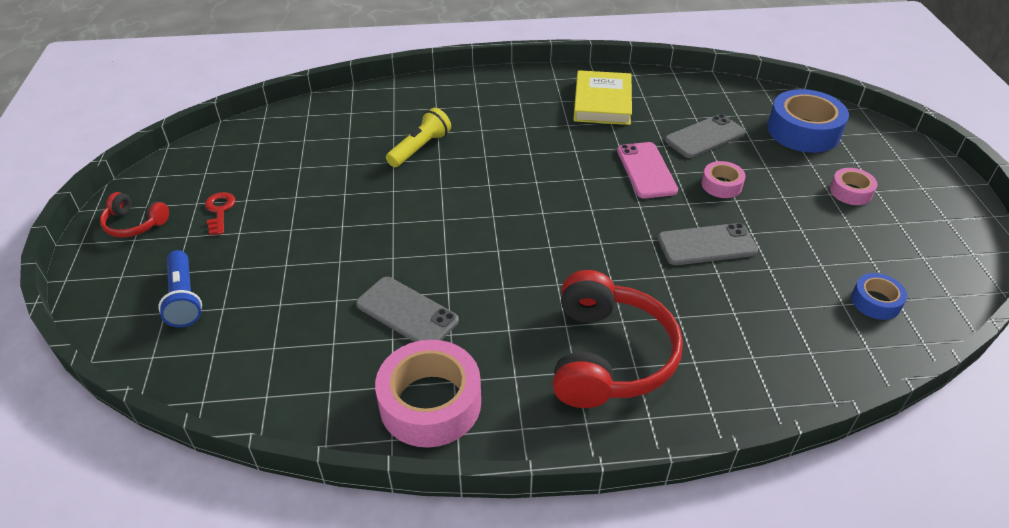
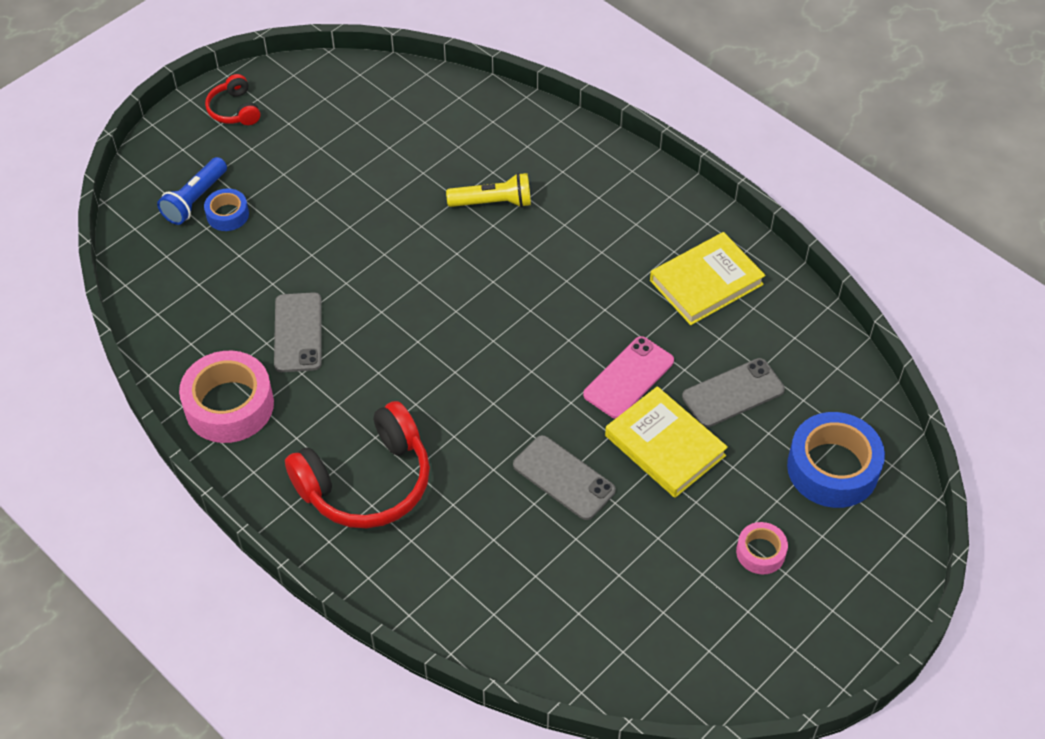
camera: 50 degrees right, 10 degrees up
red key [205,192,235,235] -> none
grey phone [665,114,746,158] -> grey phone turned 45 degrees counterclockwise [682,358,785,428]
pink tape [702,161,746,198] -> yellow book [605,386,728,498]
blue tape [851,273,907,320] -> blue tape moved to [204,189,249,231]

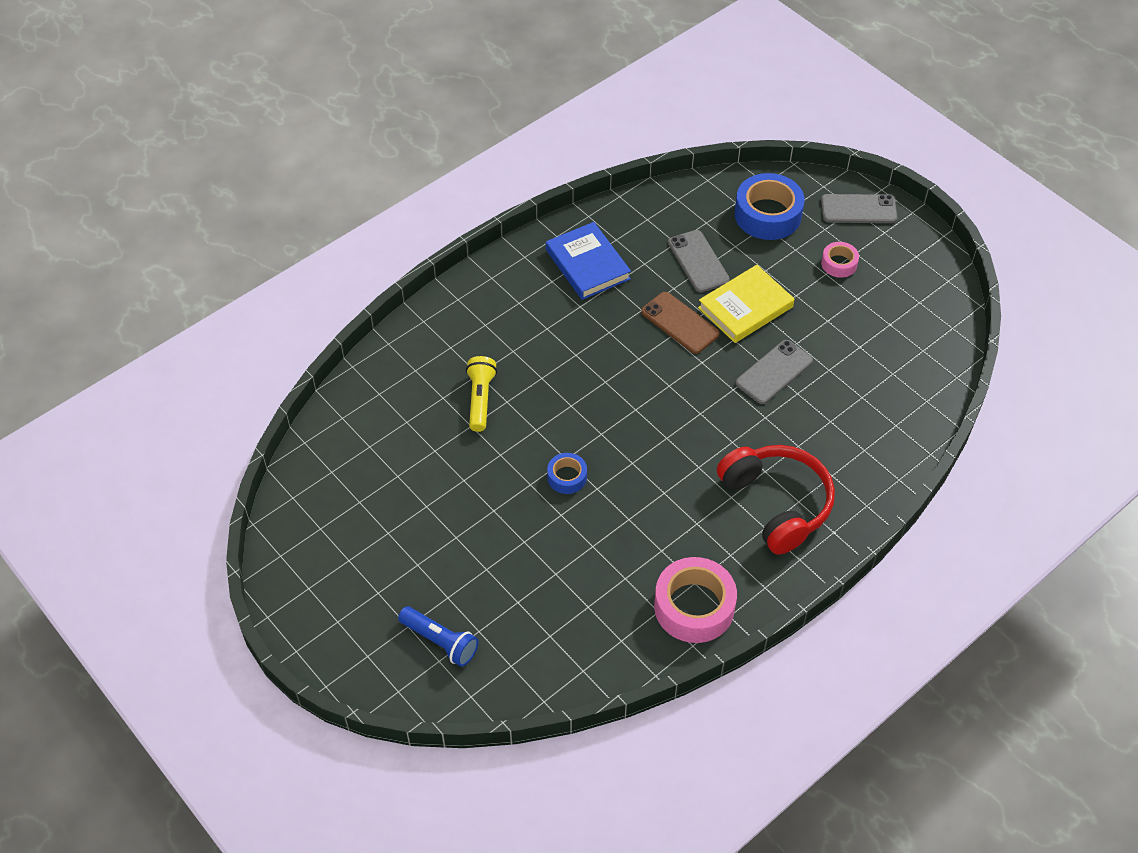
camera: 85 degrees left, 0 degrees up
blue tape [204,189,249,231] -> blue tape moved to [547,453,587,494]
red headphones [205,74,260,125] -> none
grey phone [274,292,322,372] -> grey phone moved to [821,194,897,223]
pink phone [583,336,674,419] -> brown phone [641,292,720,354]
yellow book [650,232,765,325] -> blue book [546,222,631,300]

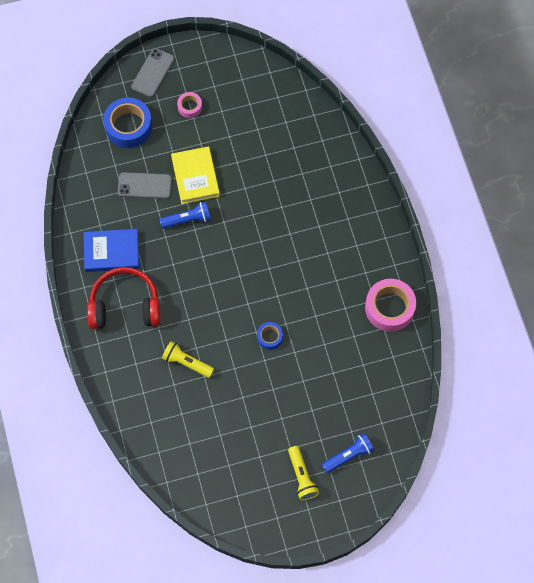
camera: 65 degrees left, 15 degrees up
brown phone [641,292,720,354] -> blue flashlight [159,202,211,229]
red headphones [717,445,835,555] -> red headphones moved to [87,267,161,329]
grey phone [736,340,813,404] -> none
none -> yellow flashlight [288,446,319,500]

